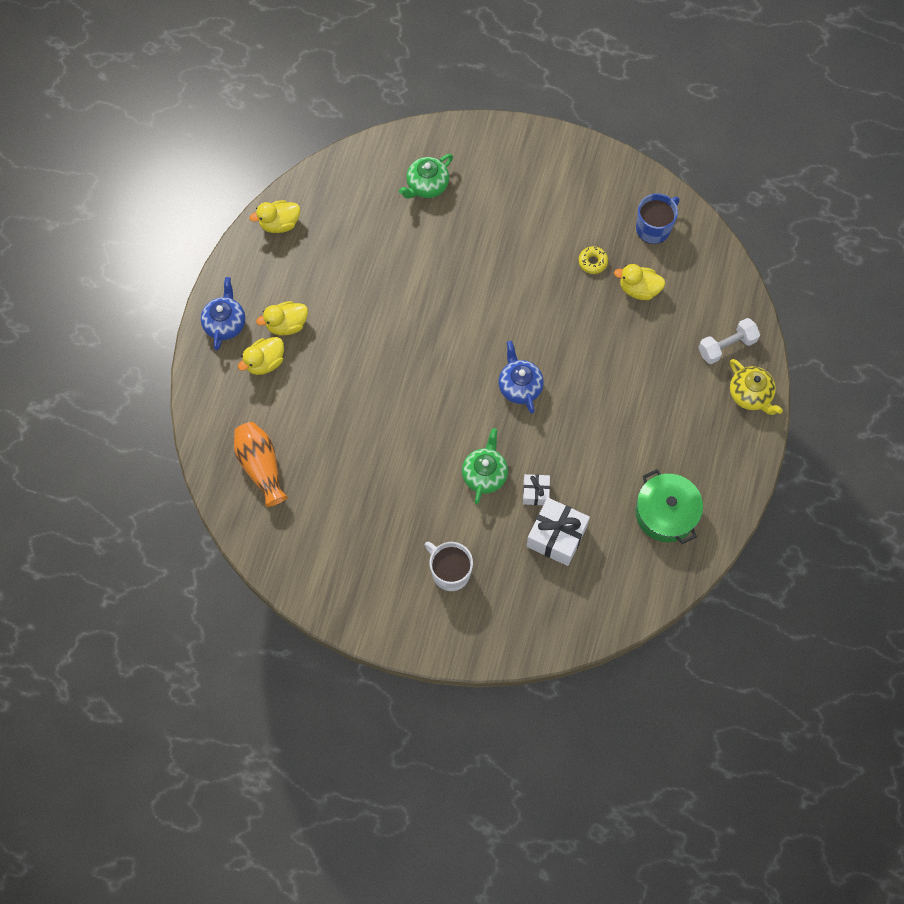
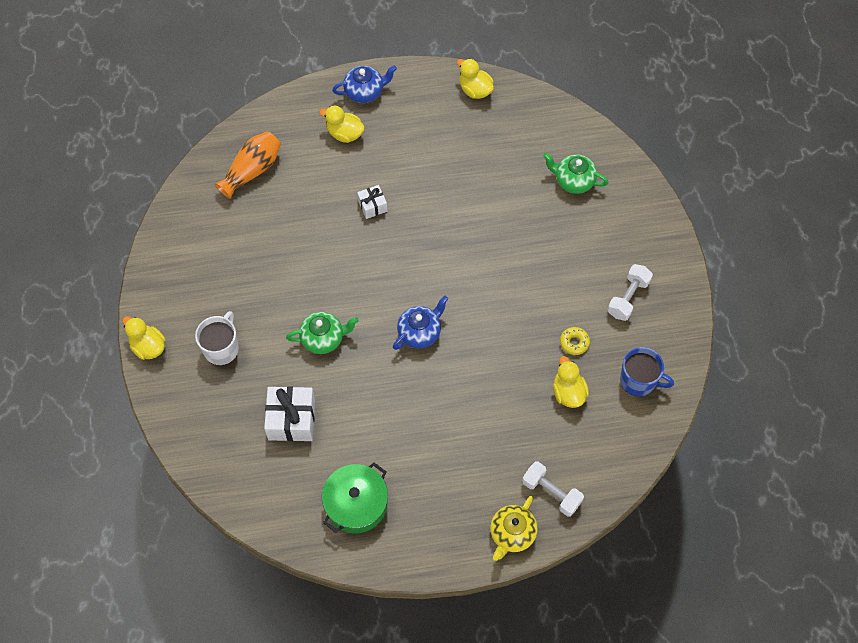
camera: 65 degrees right, 5 degrees down
yellow duck [256,301,308,335] -> yellow duck moved to [122,316,166,360]
white gift [523,474,550,505] -> white gift moved to [357,185,387,219]
none -> white dumbbell [607,264,653,321]

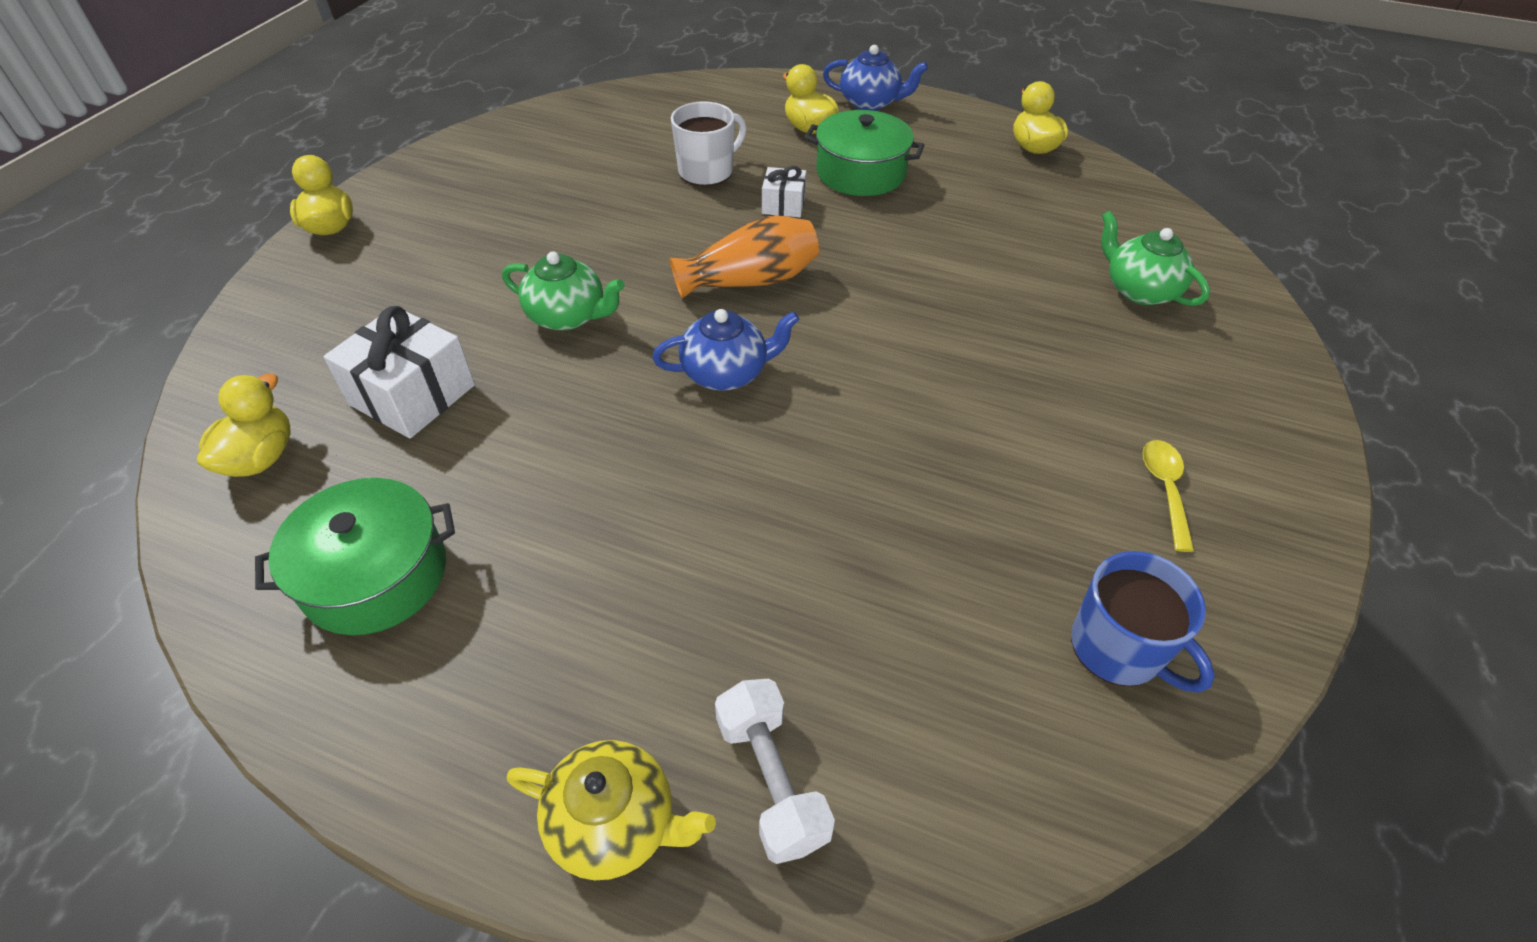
camera: 30 degrees right, 15 degrees down
white mug [195,311,239,365] -> white mug moved to [671,101,747,186]
orange vase [215,131,281,199] -> orange vase moved to [670,215,819,299]
yellow teapot [490,496,538,561] -> yellow teapot turned 135 degrees counterclockwise [507,740,716,880]
yellow duck [553,356,589,408] -> yellow duck moved to [197,374,290,477]
yellow donut [560,327,590,355] -> none
white dumbbell [607,264,653,321] -> yellow spoon [1142,440,1194,552]
none -> green pot [804,110,925,196]

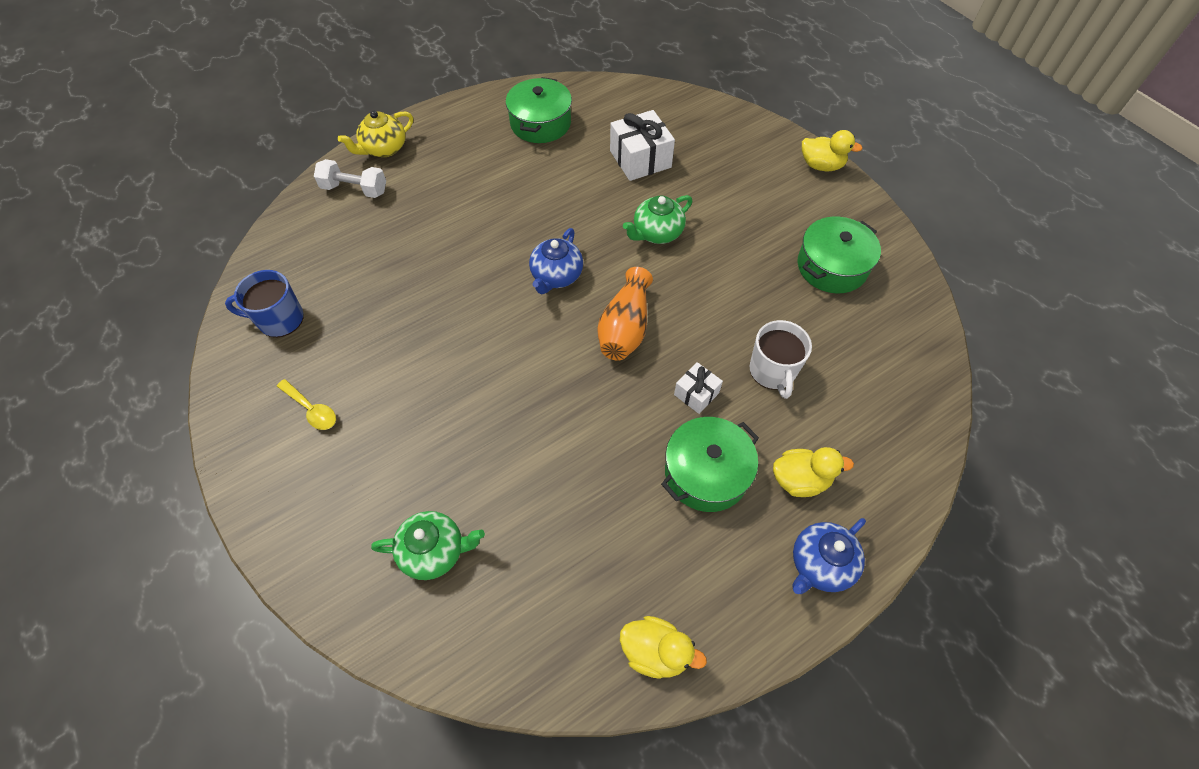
camera: 125 degrees right, 10 degrees up
yellow duck [197,374,290,477] -> none
none -> green pot [798,217,881,293]

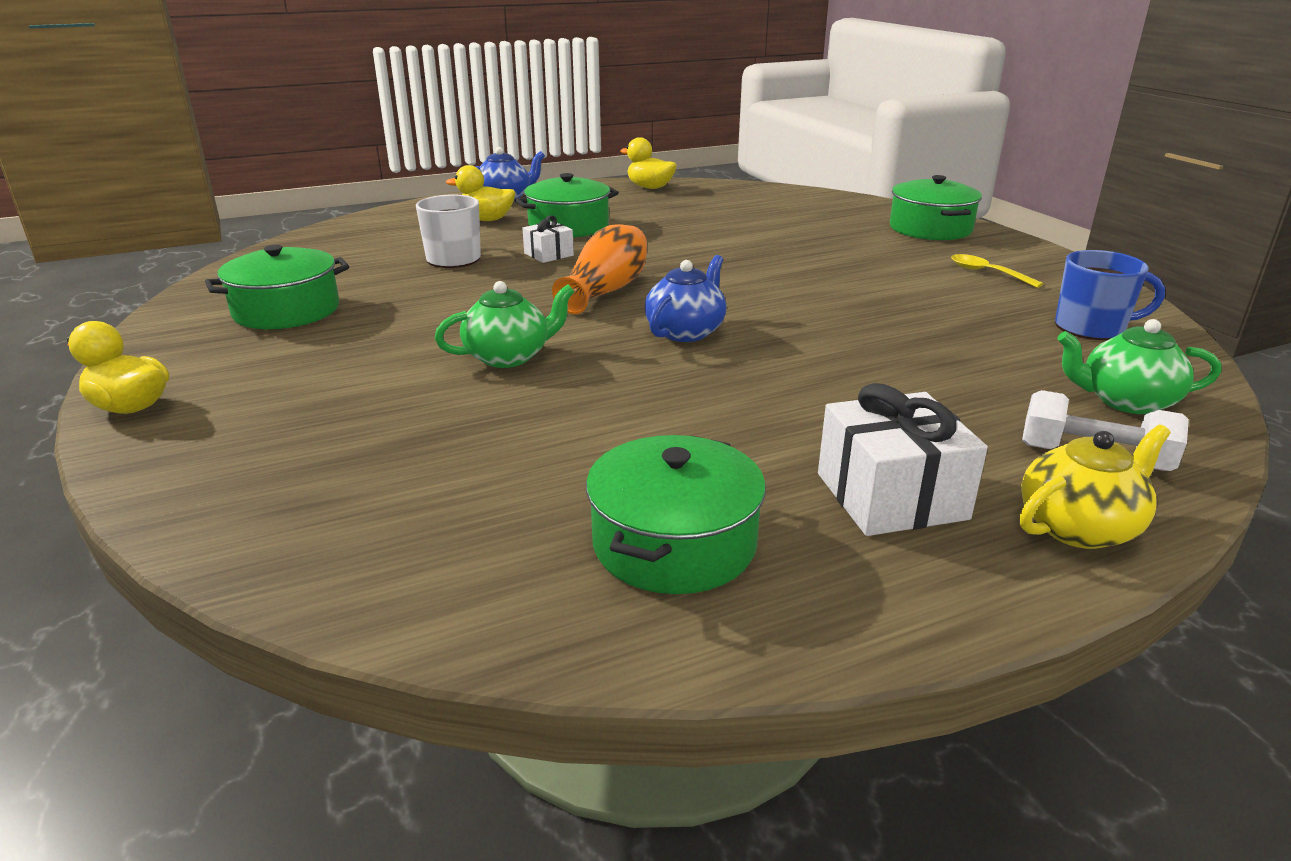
camera: 170 degrees left, 30 degrees down
green teapot [371,511,485,580] -> green teapot moved to [1057,319,1221,414]
white gift [610,110,675,181] -> white gift moved to [818,383,988,536]
none -> green pot [890,175,982,240]

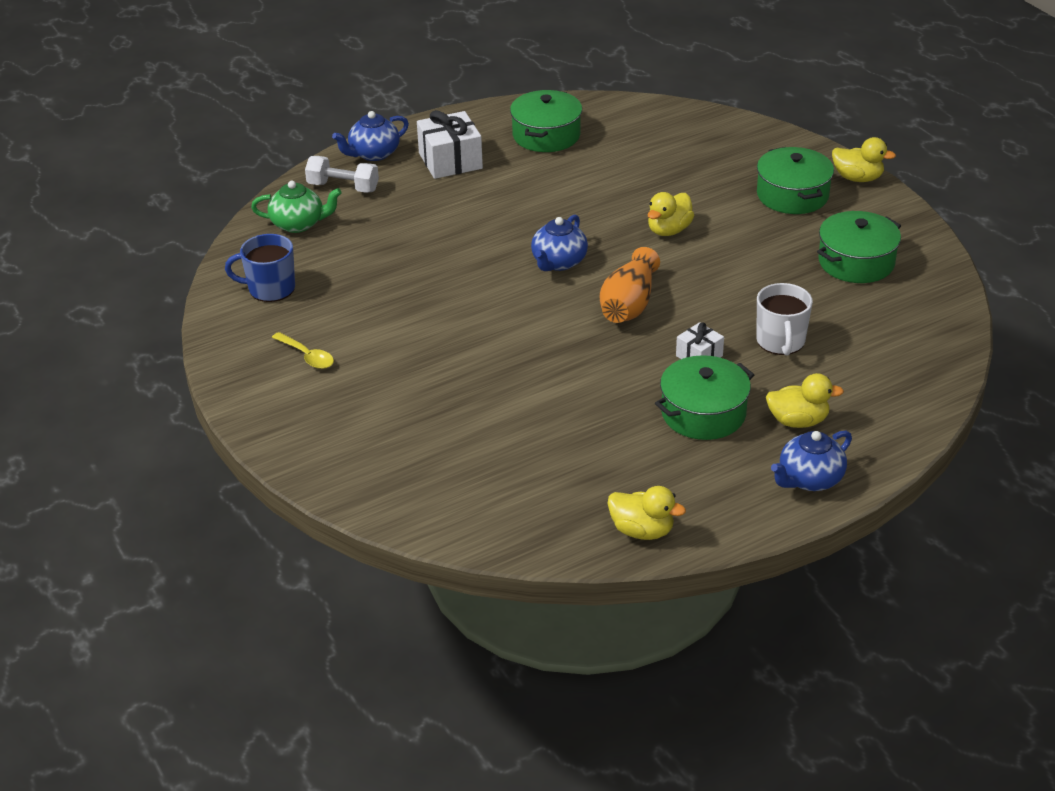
camera: 175 degrees right, 10 degrees up
green teapot [435,281,575,368] -> yellow duck [648,192,694,236]
green pot [890,175,982,240] -> green pot moved to [757,147,834,214]
yellow teapot [1020,425,1171,549] -> blue teapot [332,111,409,161]

